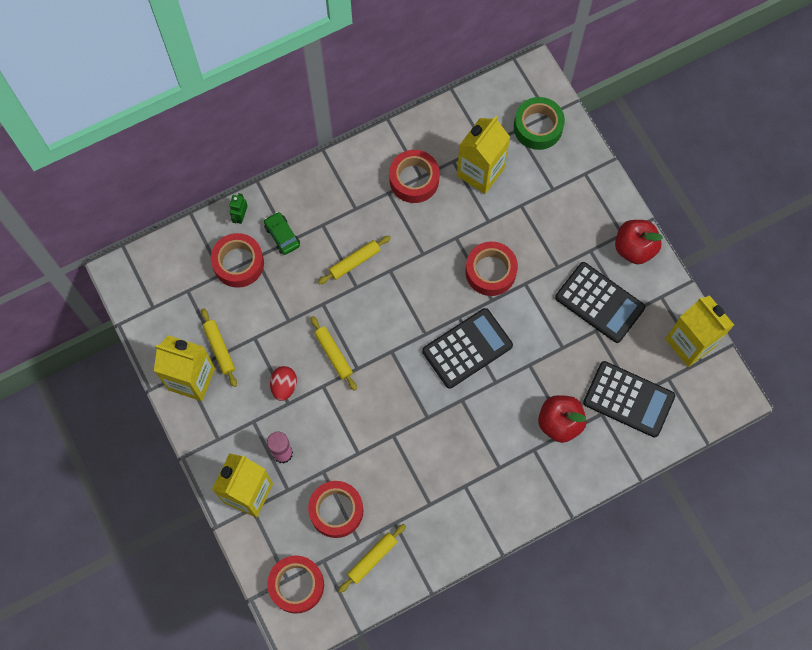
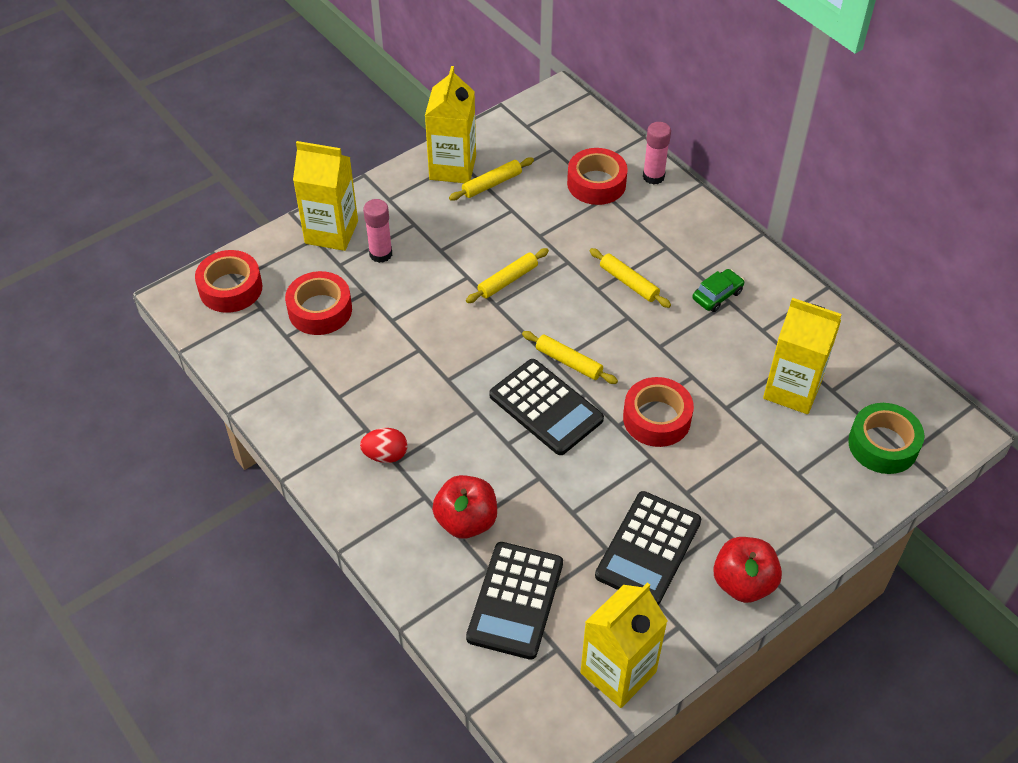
camera: 80 degrees right, 20 degrees down
green robot [229,193,248,224] -> pink glue stick [643,122,671,185]
green car [264,212,300,255] -> green car moved to [692,269,745,312]
red egg [270,366,297,401] -> red egg moved to [360,428,408,463]
yellow rolling pin [338,524,406,593] -> yellow rolling pin moved to [522,331,618,384]
red tape [389,150,440,203] -> none

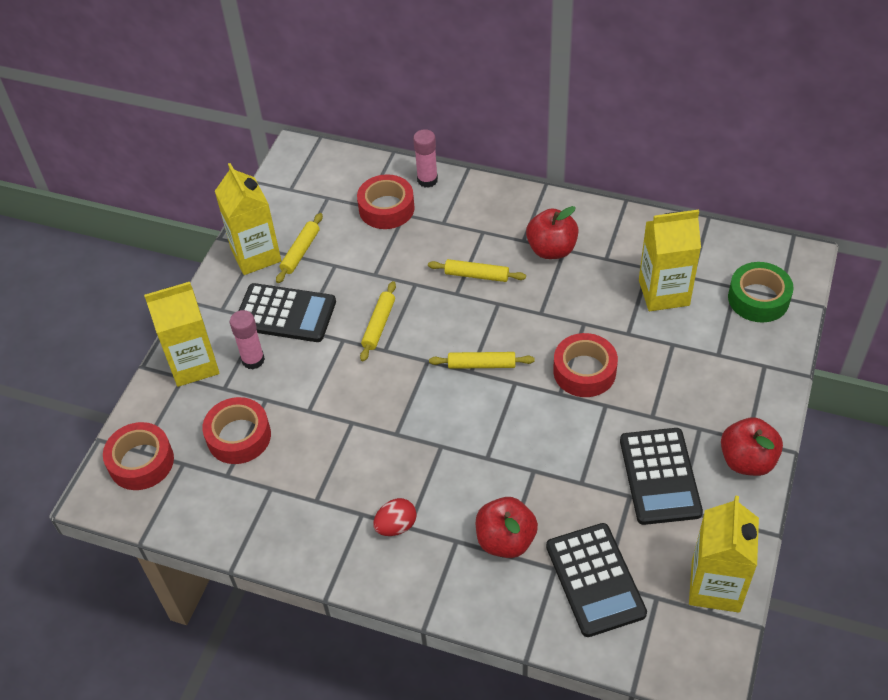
camera: 30 degrees left, 0 degrees up
black calculator [489,359,604,455] -> black calculator moved to [239,283,336,342]
green car [692,269,745,312] -> red apple [526,206,579,259]

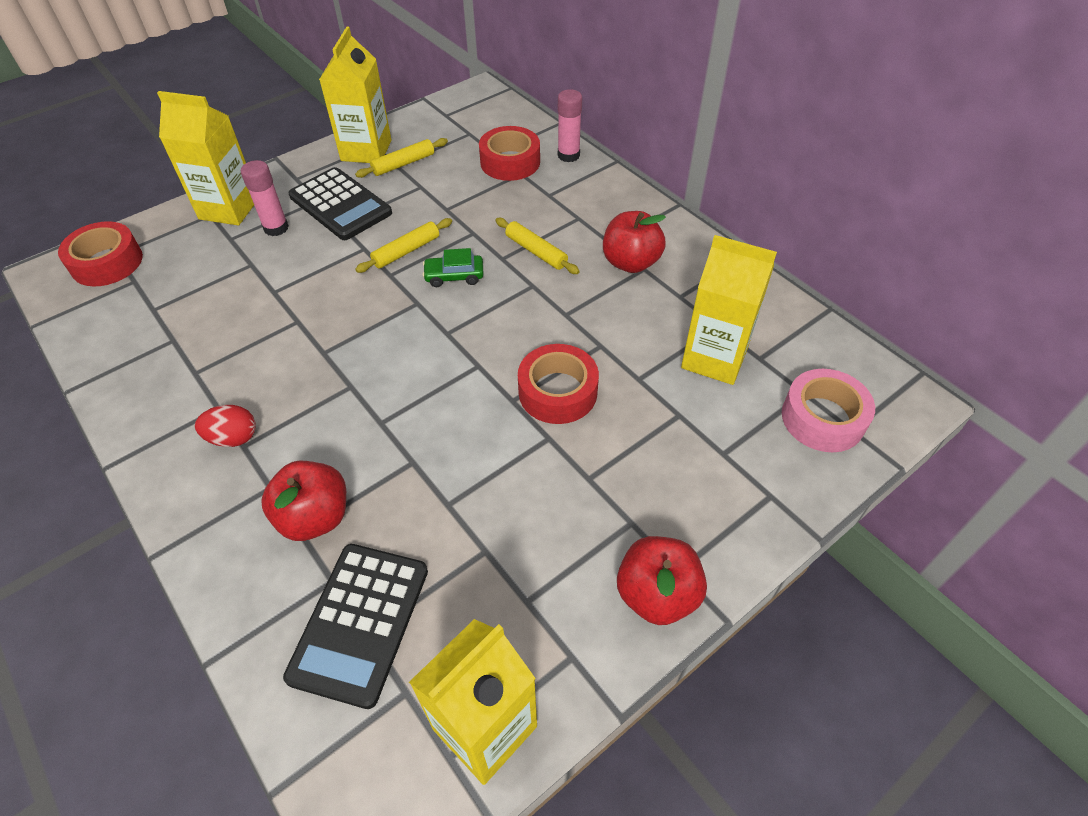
camera: 30 degrees right, 0 degrees up
red tape [202,397,271,464] -> none
yellow rolling pin [429,352,535,369] -> none
black calculator [620,428,703,525] -> none
green tape [728,262,794,322] -> pink tape [782,369,875,452]
none -> green car [423,248,484,287]

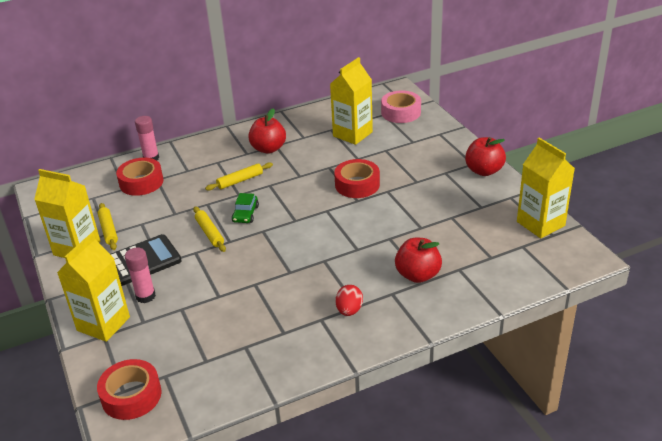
camera: 75 degrees left, 15 degrees down
black calculator [283,544,428,709] -> none

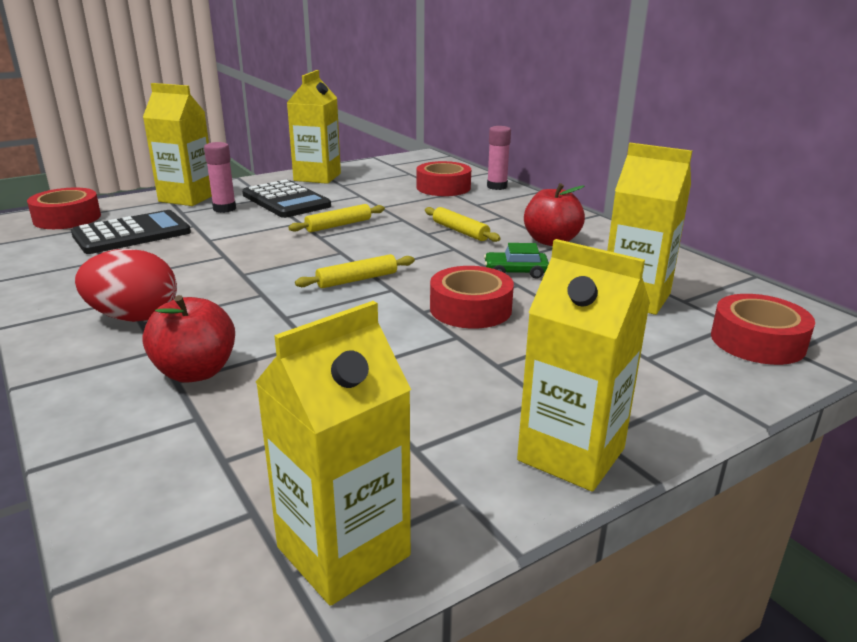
camera: 80 degrees right, 10 degrees down
yellow rolling pin [98,203,118,250] -> yellow rolling pin moved to [295,254,415,288]
green car [232,193,259,223] -> green car moved to [484,243,549,279]
red egg [336,285,363,316] -> red egg [75,249,177,322], size x1.66
pink tape [381,90,421,123] -> red tape [711,294,815,365]
red apple [465,137,506,176] -> yellow carton [517,239,650,491]
none -> black calculator [71,210,191,254]

